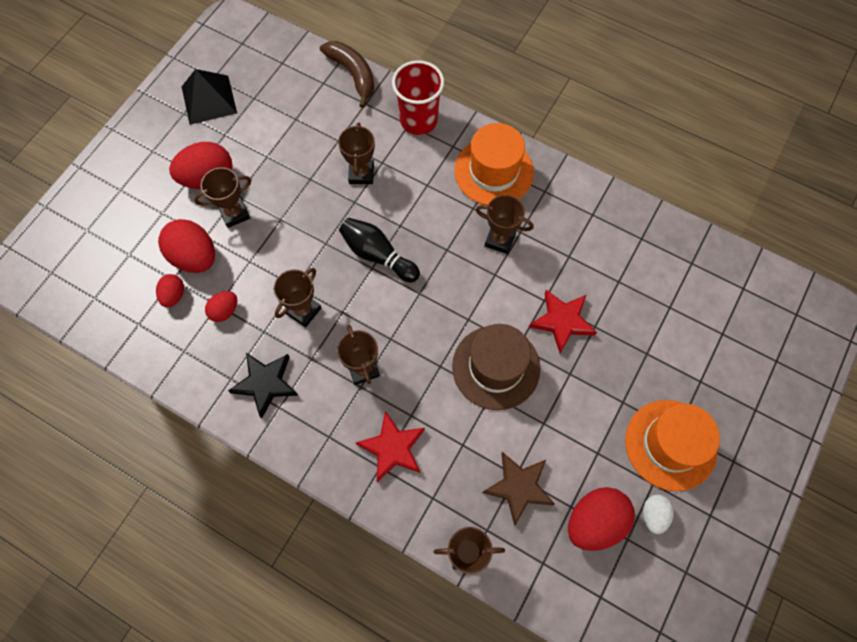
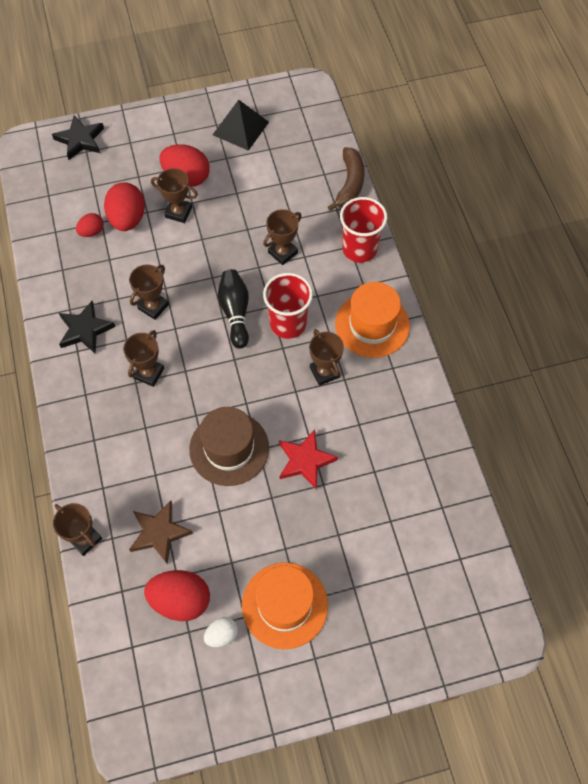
camera: 45 degrees right, 5 degrees down
red egg [205,291,237,322] -> none
brown trophy [273,268,321,327] -> brown trophy turned 45 degrees counterclockwise [129,265,169,320]
red star [356,411,425,482] -> none
none -> black star [52,116,104,160]
none -> red cup [263,273,313,339]

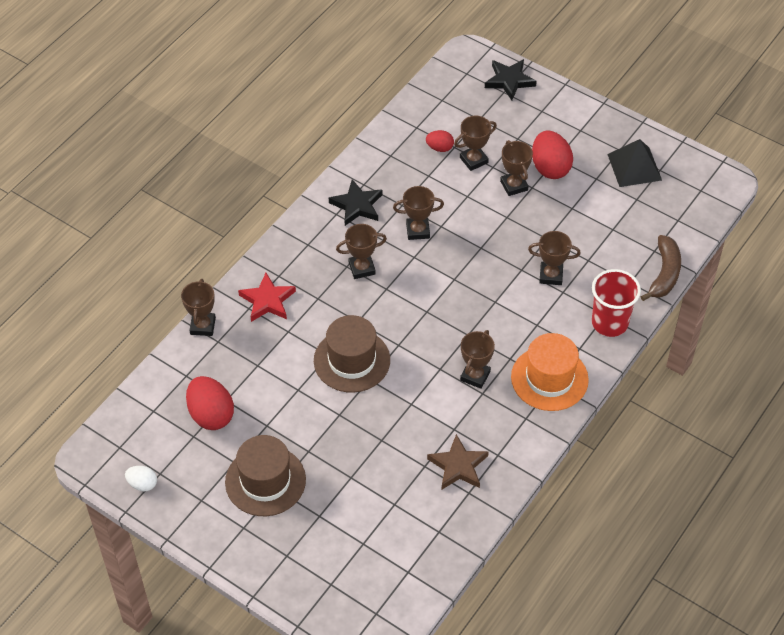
camera: 50 degrees right, 10 degrees down
red egg [104,182,145,231] -> brown trophy [454,116,497,171]
brown star [129,500,193,565] -> brown star moved to [427,434,489,489]
white egg [204,617,238,647] -> white egg moved to [125,466,157,492]
black bowling pin [218,269,249,349] -> none
orange hat [242,563,328,649] -> brown hat [225,435,306,516]
red cup [263,273,313,339] -> none
red star [279,429,338,489] -> red star moved to [238,273,296,322]
brown banana [328,147,365,211] -> brown banana turned 45 degrees counterclockwise [640,235,681,301]

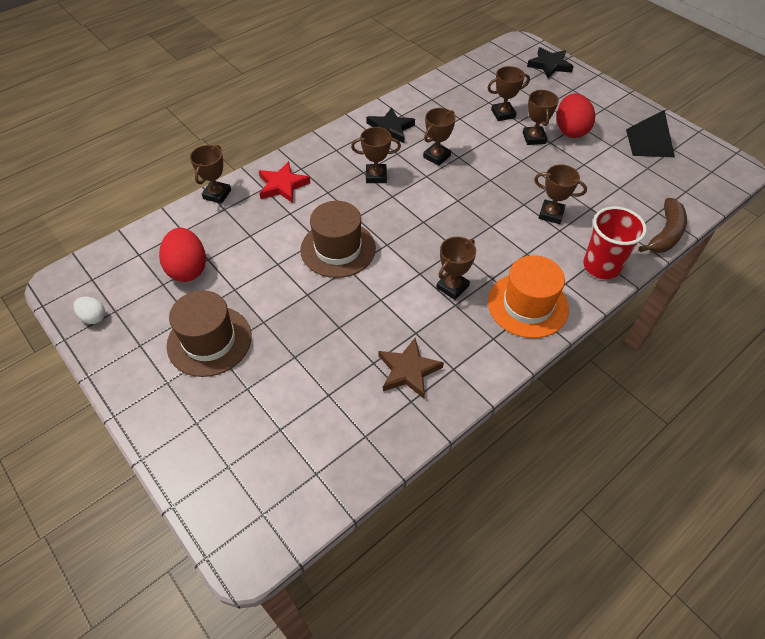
camera: 15 degrees right, 0 degrees up
brown trophy [393,186,444,240] -> brown trophy turned 60 degrees counterclockwise [423,108,456,166]
red egg [426,130,454,152] -> none

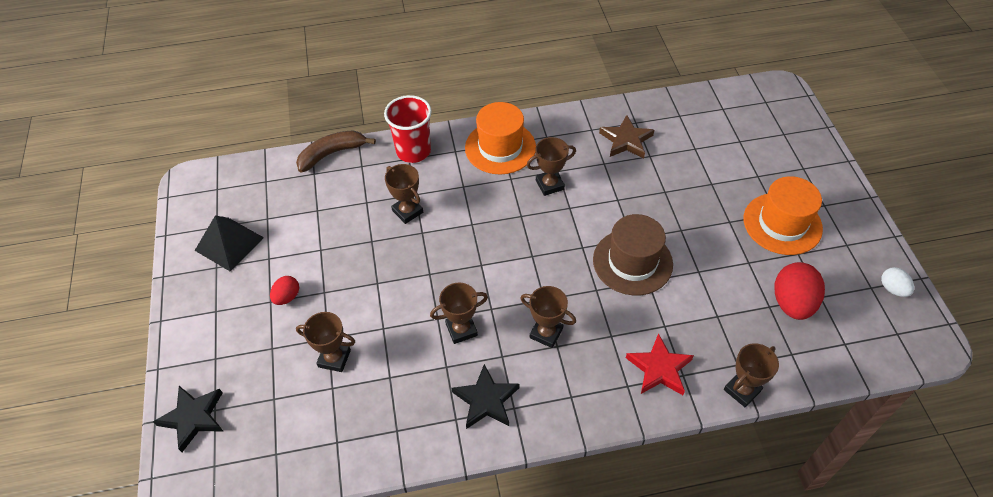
camera: 150 degrees left, 0 degrees up
brown hat [167,290,252,377] -> orange hat [743,176,823,255]
brown trophy [523,90,559,145] -> none
red egg [557,93,595,138] -> red egg [270,276,299,305], size x0.54

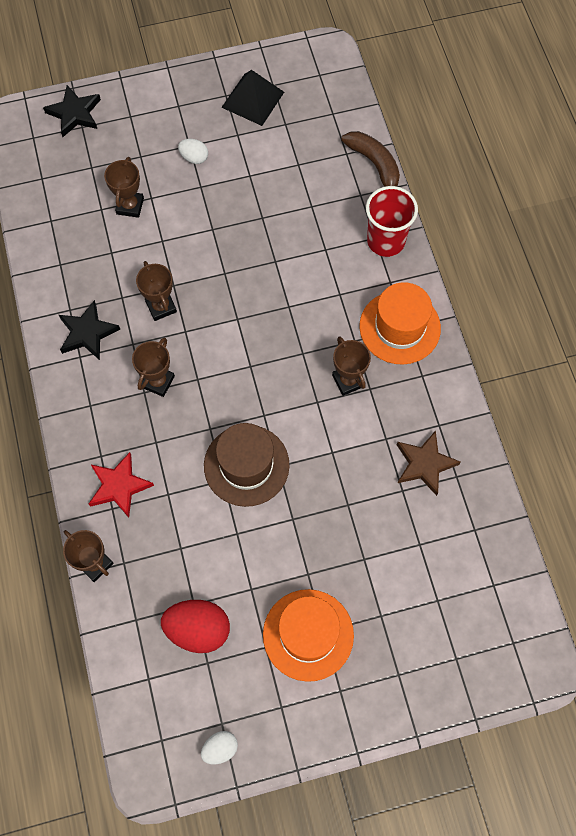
camera: 85 degrees right, 15 degrees up
red egg [270,276,299,305] -> white egg [178,139,208,164]
brown trophy [385,164,423,224] -> none

